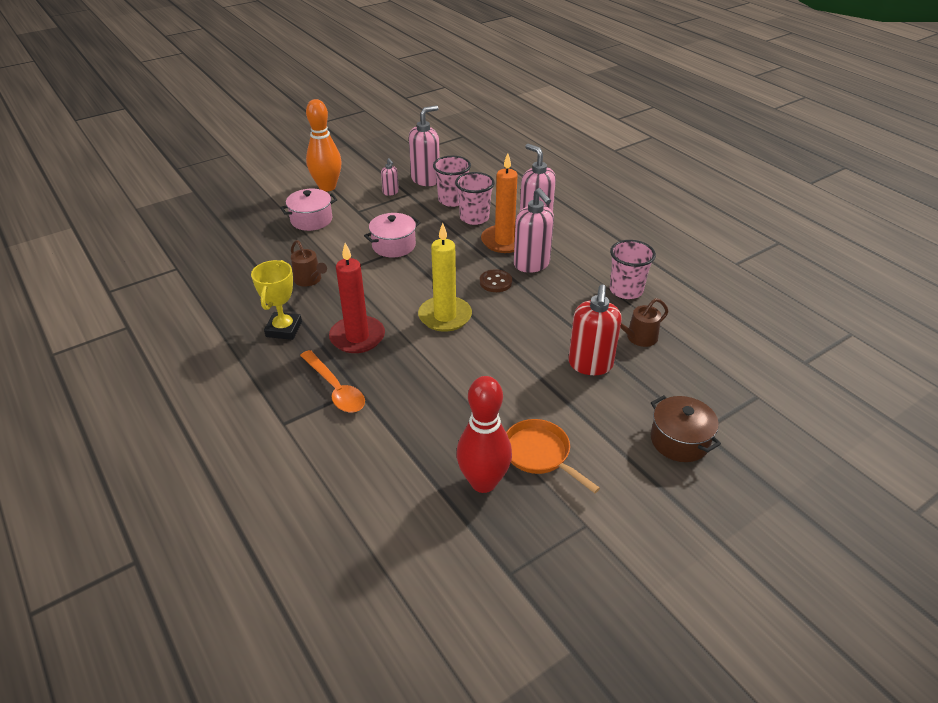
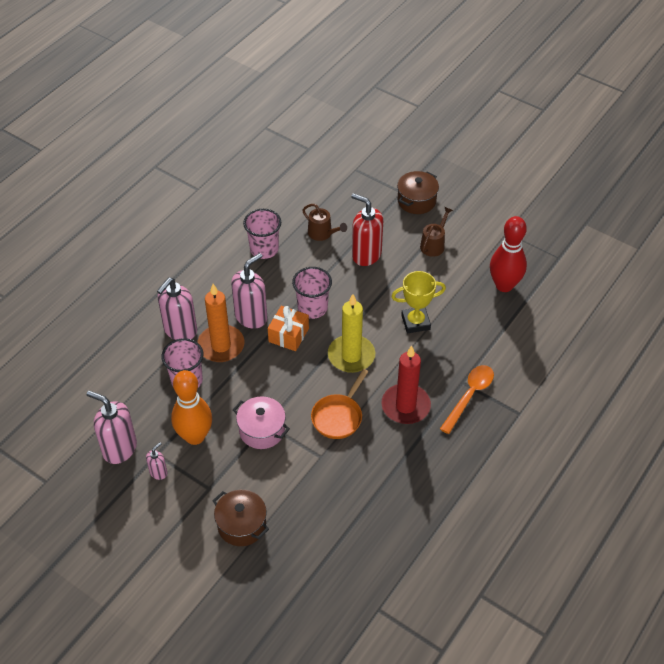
camera: 110 degrees left, 10 degrees up
yellow trophy [251,260,302,340] -> yellow trophy moved to [391,271,446,333]
pink pot [280,189,337,231] -> brown pot [213,490,269,546]
brown watering can [291,240,327,287] -> brown watering can moved to [420,207,453,257]
orange bowling pin [306,99,341,191] -> orange bowling pin moved to [171,370,212,445]
pink cup [433,155,471,207] -> pink cup moved to [292,267,332,319]
brown button [480,269,512,292] -> orange gift [268,306,309,351]
orange pan [506,419,600,493] -> orange pan moved to [311,369,368,439]
red soap dispenser [568,284,622,375] -> red soap dispenser turned 135 degrees counterclockwise [351,193,383,266]

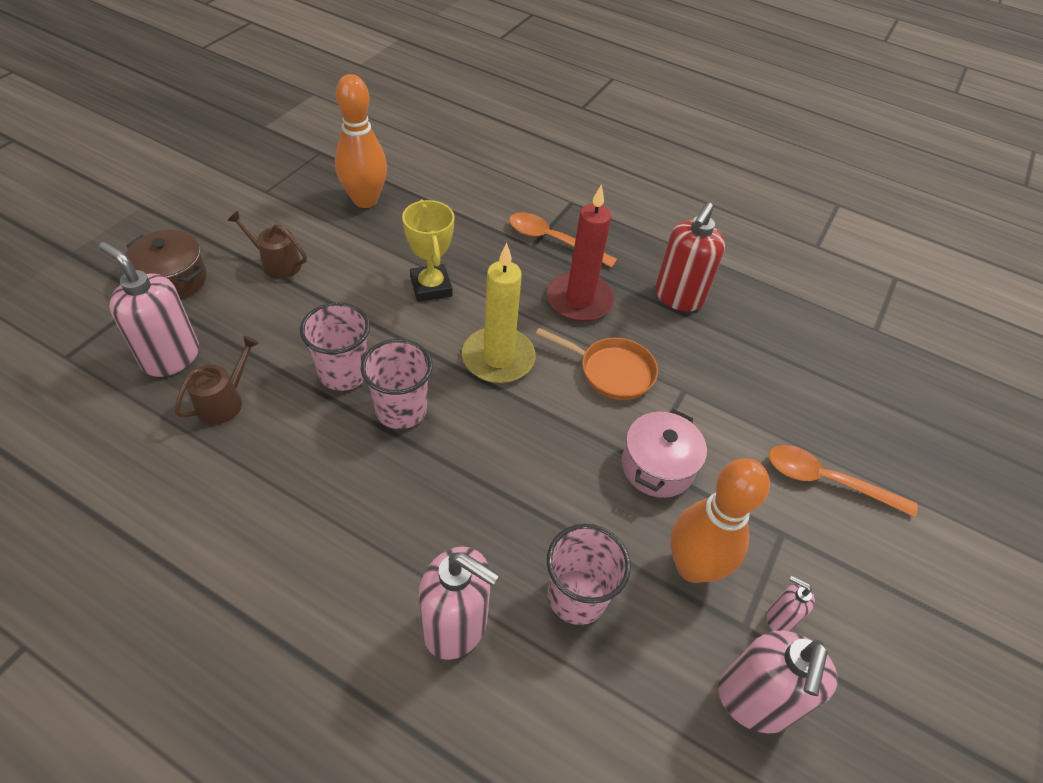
camera: 100 degrees left, 0 degrees up
orange candle [197,284,245,362] -> none
brown pot [213,490,269,546] -> orange spoon [769,445,918,517]
pink soap dispenser [231,253,267,329] -> pink soap dispenser moved to [99,242,199,377]
pink cup [243,209,281,259] -> pink cup moved to [300,302,370,391]
orange gift [268,306,309,351] -> none
red soap dispenser [351,193,383,266] -> red soap dispenser moved to [655,202,725,311]
red bowling pin [490,216,527,292] -> orange bowling pin [335,74,387,208]

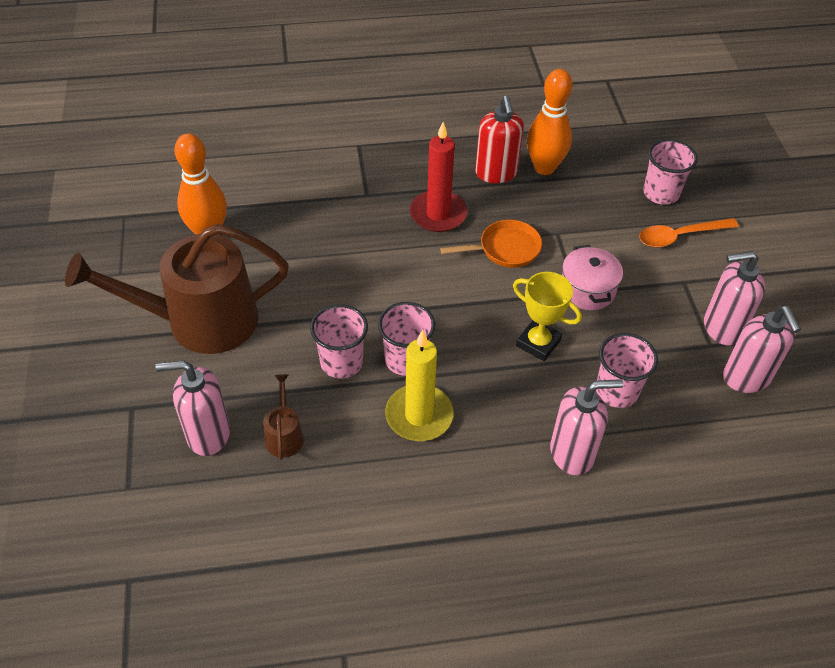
camera: 35 degrees left, 0 degrees up
brown pot [126,230,207,299] -> none
brown watering can [227,211,307,279] -> brown watering can [65,224,289,354], size x2.48
yellow trophy [402,200,455,302] -> yellow trophy moved to [513,272,582,361]
yellow candle [462,243,536,383] -> yellow candle moved to [385,330,454,441]
orange spoon [509,213,617,268] -> none
orange bowling pin [670,458,770,583] -> orange bowling pin moved to [527,69,572,175]
pink soap dispenser [767,576,815,632] -> pink soap dispenser [704,251,765,346], size x2.02
none -> pink cup [643,139,698,205]

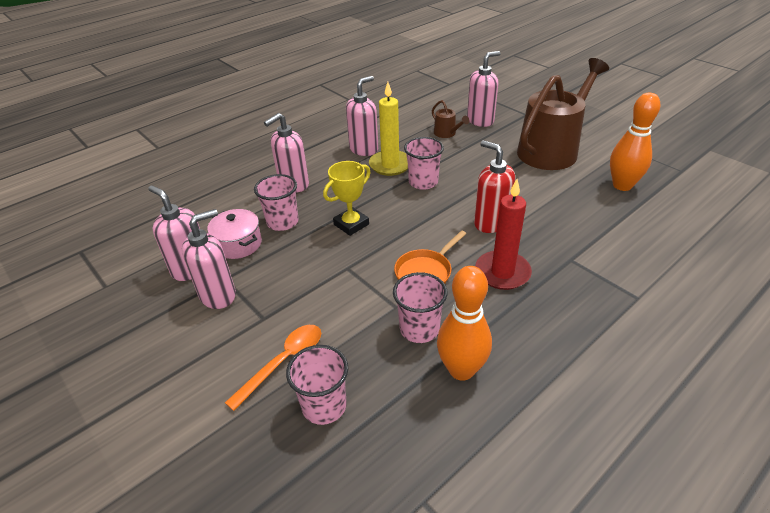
camera: 150 degrees right, 10 degrees down
pink cup [310,304,368,378] -> pink cup moved to [393,272,448,343]
red soap dispenser [475,95,524,183] -> red soap dispenser moved to [474,140,515,233]
yellow trophy [513,272,582,361] -> yellow trophy turned 45 degrees counterclockwise [323,161,371,236]
pink pot [562,245,623,310] -> pink pot moved to [207,209,262,259]
none -> pink soap dispenser [346,76,378,156]

